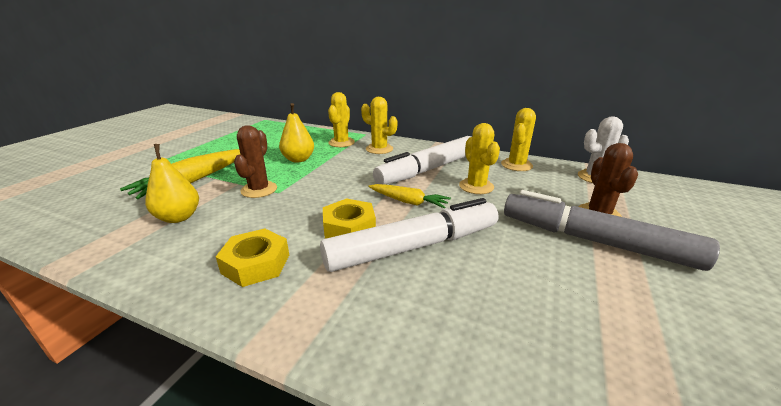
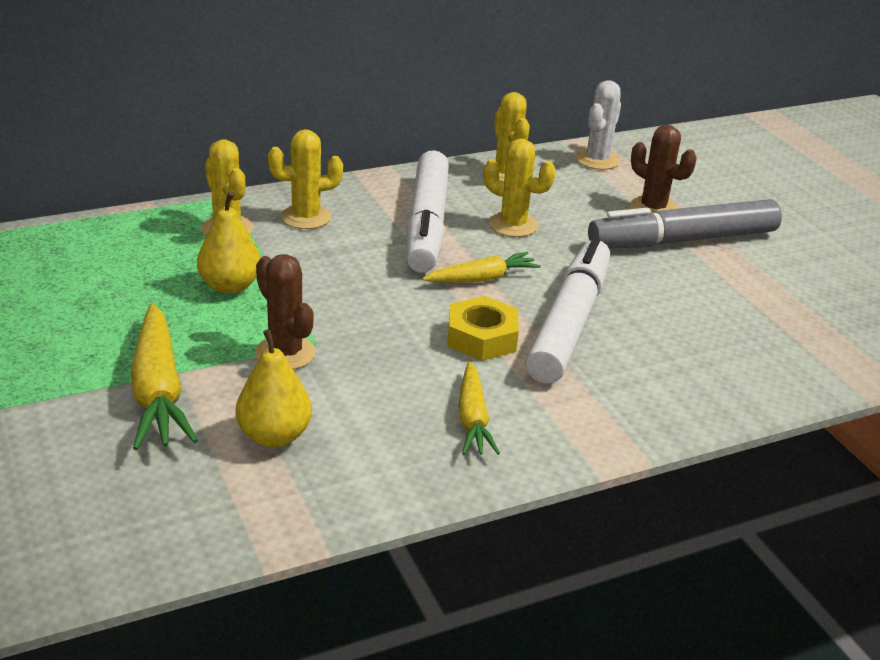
camera: 50 degrees left, 5 degrees up
yellow nut [216,229,289,287] -> yellow carrot [458,361,500,455]

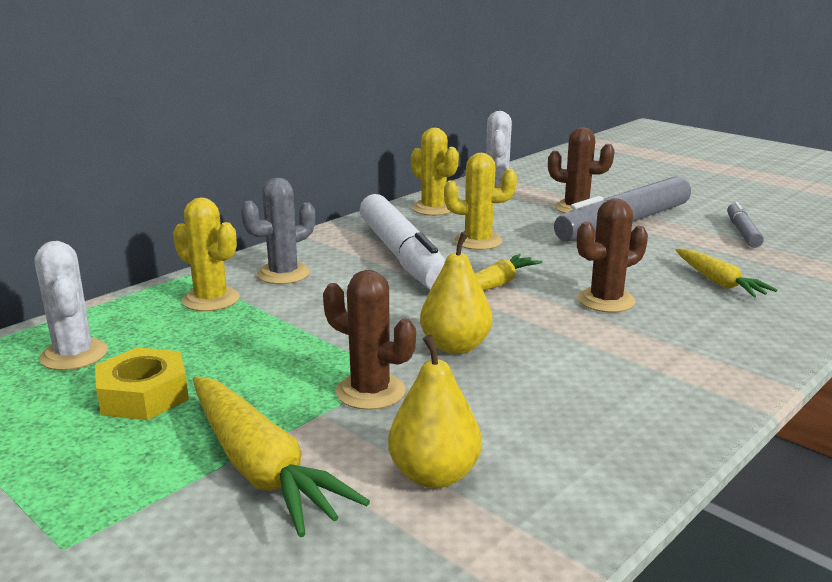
camera: 20 degrees left, 10 degrees down
yellow pear [197,191,261,294] -> yellow pear moved to [420,232,492,354]
yellow cactus [268,129,343,229] -> grey cactus [241,178,315,284]
yellow nut [447,296,519,361] -> yellow nut moved to [95,347,189,420]
yellow carrot [458,361,500,455] -> yellow carrot moved to [676,249,777,297]
white marker [525,237,610,383] -> brown cactus [577,198,648,313]
none -> white cactus [35,241,108,370]
none -> grey marker [727,202,764,248]

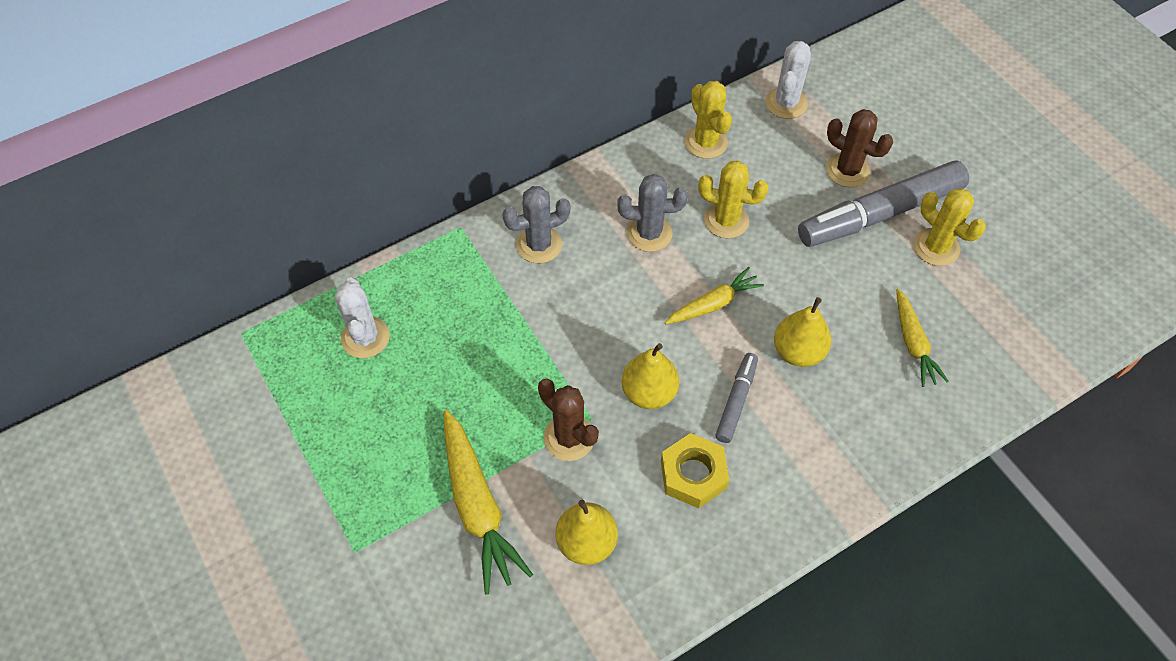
camera: 15 degrees right, 35 degrees up
yellow nut [95,347,189,420] -> yellow nut moved to [661,433,729,508]
yellow cactus [173,197,240,311] -> yellow cactus moved to [913,188,986,266]
white marker [360,194,446,290] -> grey cactus [618,174,688,252]
brown cactus [577,198,648,313] -> yellow pear [774,297,831,367]
grey marker [727,202,764,248] -> grey marker moved to [715,353,758,443]

